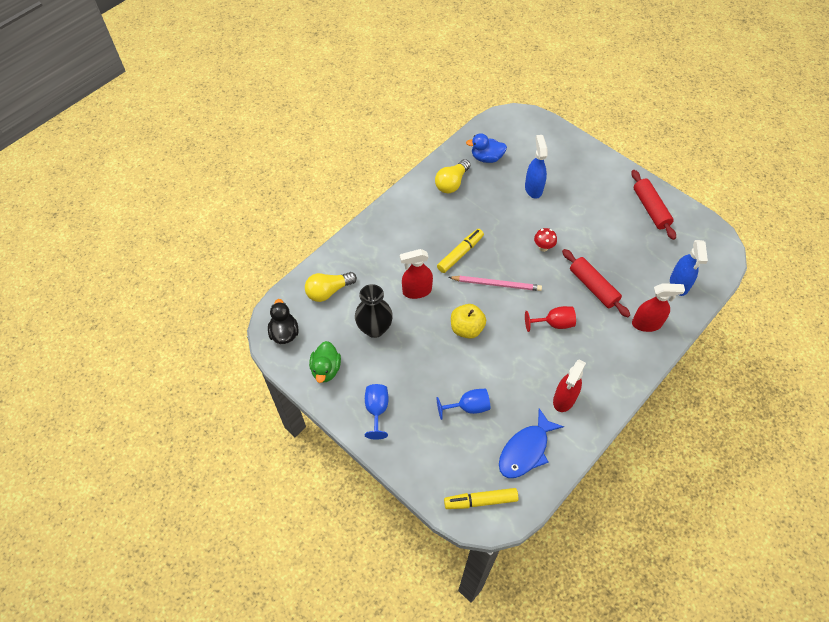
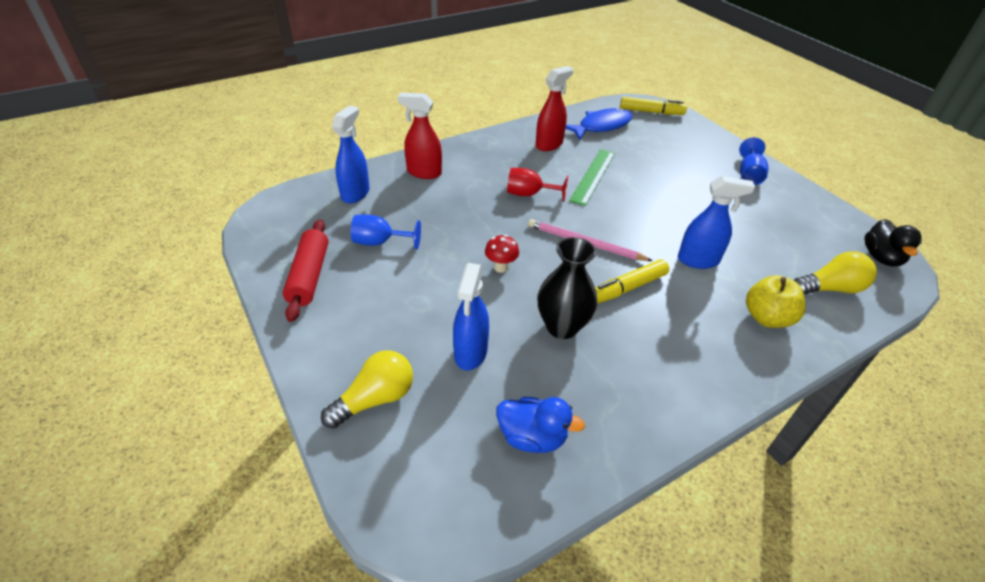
camera: 165 degrees left, 15 degrees down
green duck [309,341,341,383] -> none
black vase [355,284,393,338] -> black vase moved to [538,237,597,339]
red spray bottle [400,249,433,299] -> blue spray bottle [678,176,755,269]
yellow light bulb [435,159,470,193] -> yellow light bulb moved to [321,350,413,429]
blue goblet [437,389,490,420] -> blue goblet moved to [351,215,421,250]
yellow apple [451,304,486,339] -> yellow apple moved to [746,275,805,328]
red rolling pin [562,249,630,318] -> none
none -> green ruler [569,149,615,206]

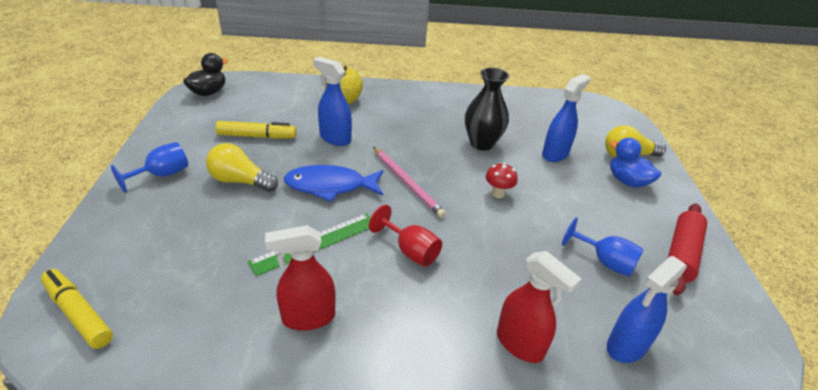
camera: 150 degrees left, 5 degrees down
blue duck [496,397,585,453] -> blue duck moved to [609,138,661,188]
blue fish [565,108,632,140] -> blue fish moved to [284,165,383,202]
yellow marker [595,259,669,304] -> yellow marker moved to [216,121,296,139]
yellow light bulb [793,251,877,295] -> yellow light bulb moved to [206,143,278,192]

